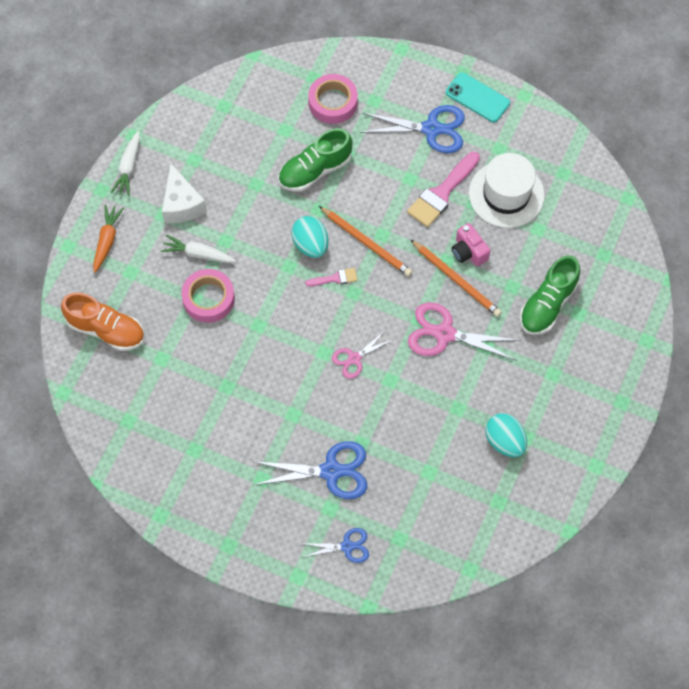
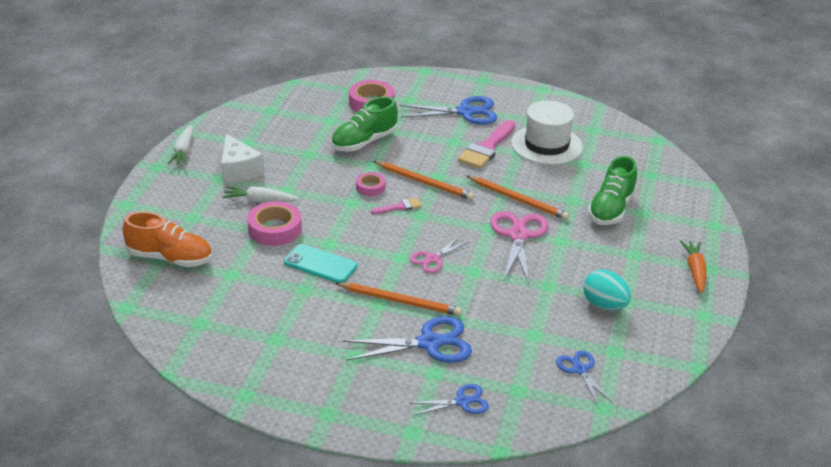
camera: 10 degrees left, 30 degrees down
orange carrot [93,205,124,273] -> orange carrot moved to [680,241,706,293]
turquoise egg [291,216,328,258] -> pink tape [356,172,385,196]
pink scissors [408,302,521,361] -> pink scissors turned 90 degrees clockwise [490,211,549,284]
turquoise phone [446,73,510,122] -> turquoise phone moved to [284,244,357,283]
pink camera [452,223,491,266] -> none
none -> orange pencil [335,282,462,316]
none -> blue scissors [556,351,612,405]

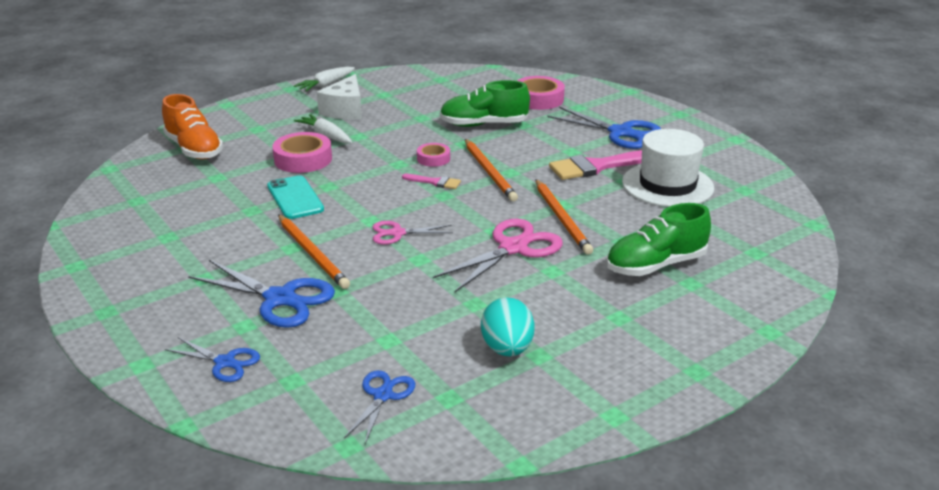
camera: 40 degrees right, 5 degrees down
orange carrot [680,241,706,293] -> none

